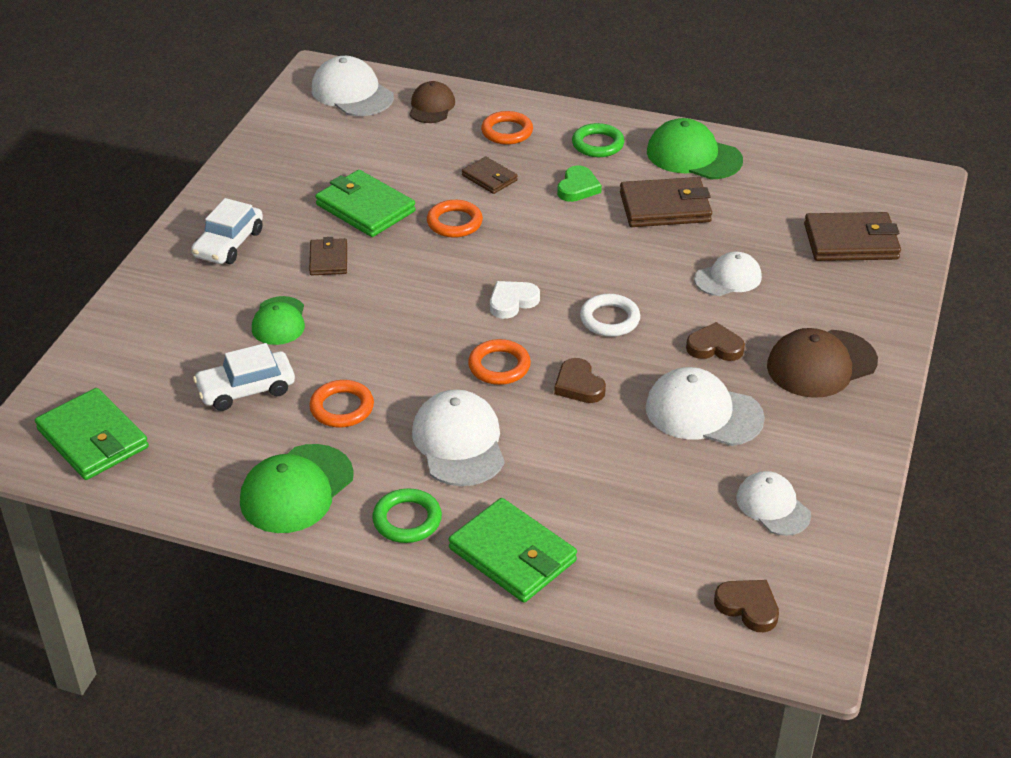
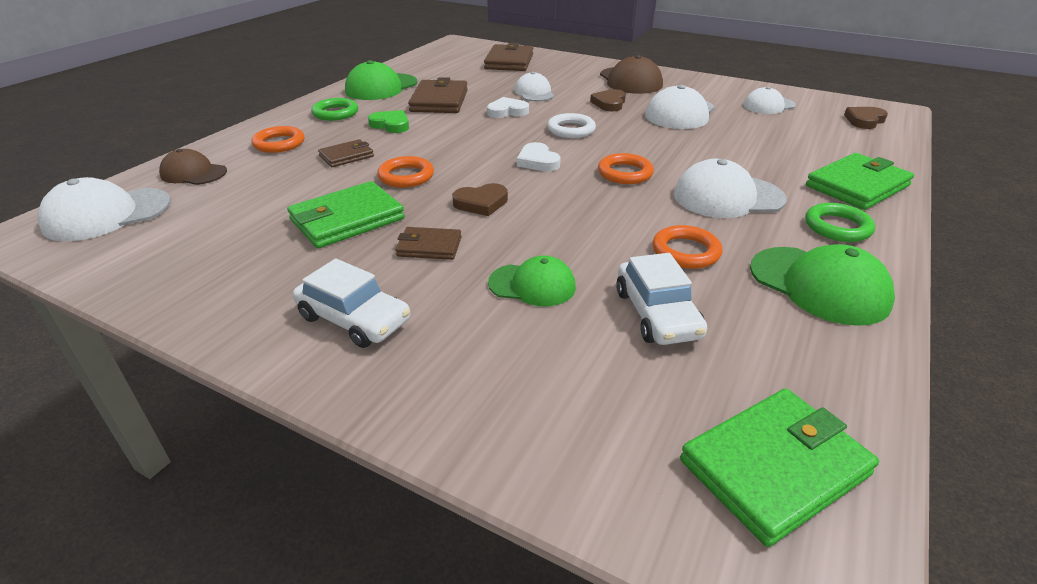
camera: 80 degrees left, 5 degrees down
brown heart [554,358,606,403] -> brown heart moved to [452,183,508,216]
none -> white heart [487,97,529,118]

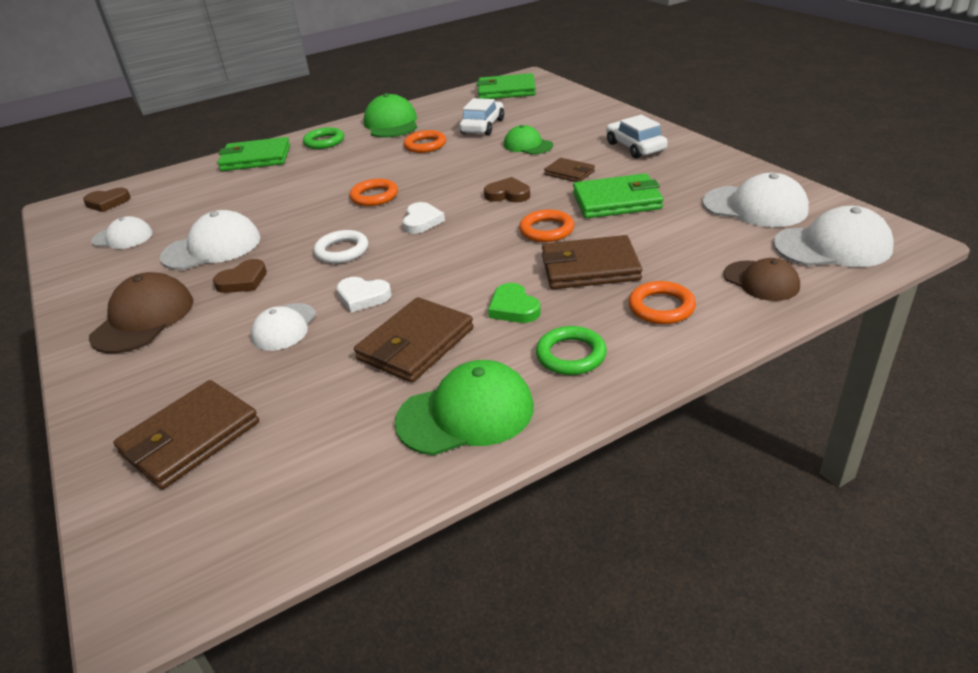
camera: 145 degrees left, 0 degrees up
brown wallet [318,139,374,167] -> brown wallet [542,235,642,289], size x1.74
white cap [674,159,787,218] -> white cap moved to [702,173,809,227]

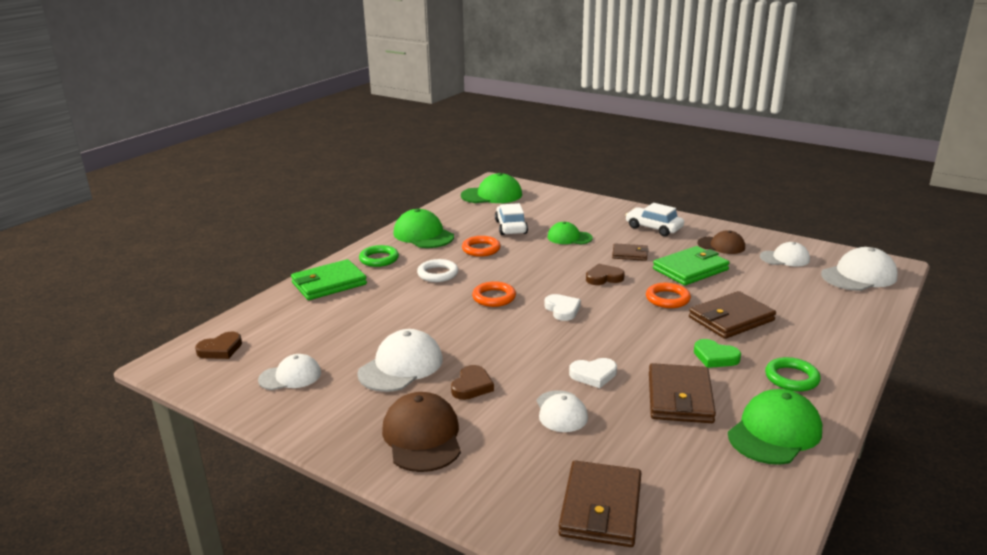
camera: 30 degrees left, 10 degrees down
white ring [314,230,368,264] -> white ring moved to [417,259,458,282]
green wallet [476,73,536,99] -> green cap [461,173,522,203]
orange ring [628,281,696,324] -> none
white cap [702,173,809,227] -> white cap [760,242,810,267], size x0.65
brown cap [723,258,800,301] -> brown cap moved to [697,230,745,254]

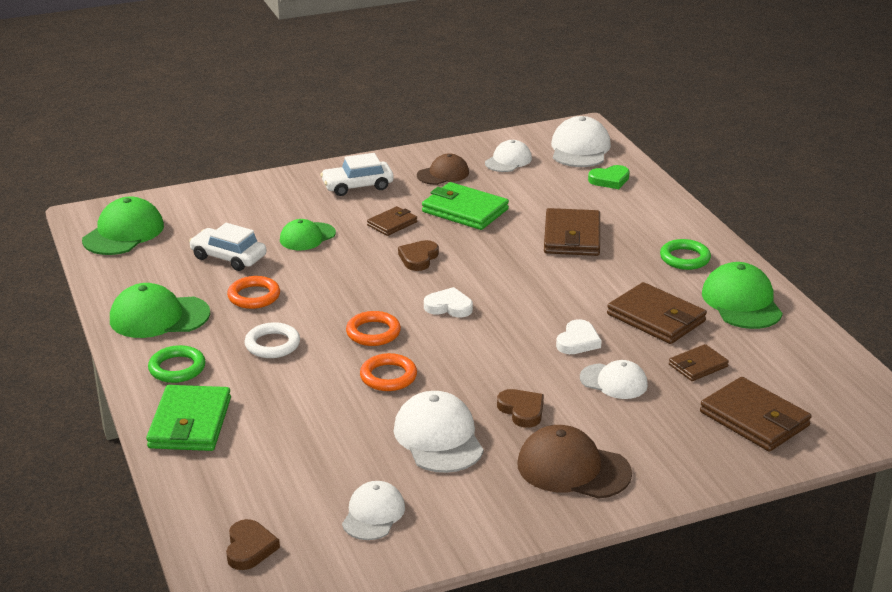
camera: 55 degrees left, 5 degrees up
orange ring [646,283,691,308] -> orange ring moved to [360,353,417,391]
green wallet [653,246,730,285] -> green wallet turned 60 degrees counterclockwise [422,182,509,230]
green heart [694,339,741,368] -> green heart moved to [588,165,630,189]
none -> brown wallet [669,344,729,381]

